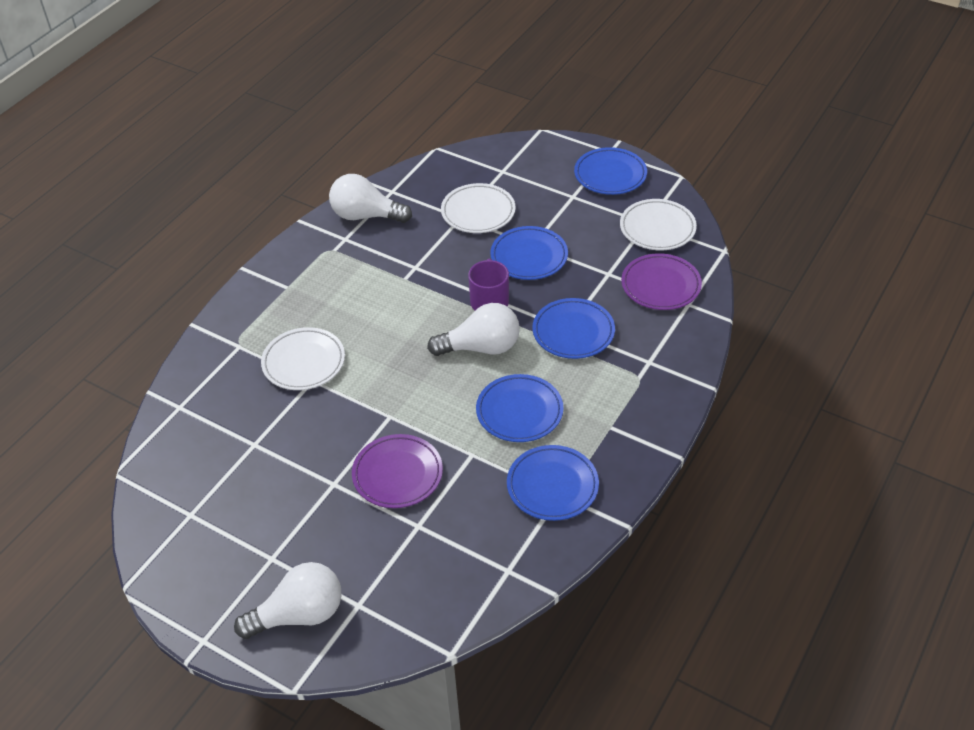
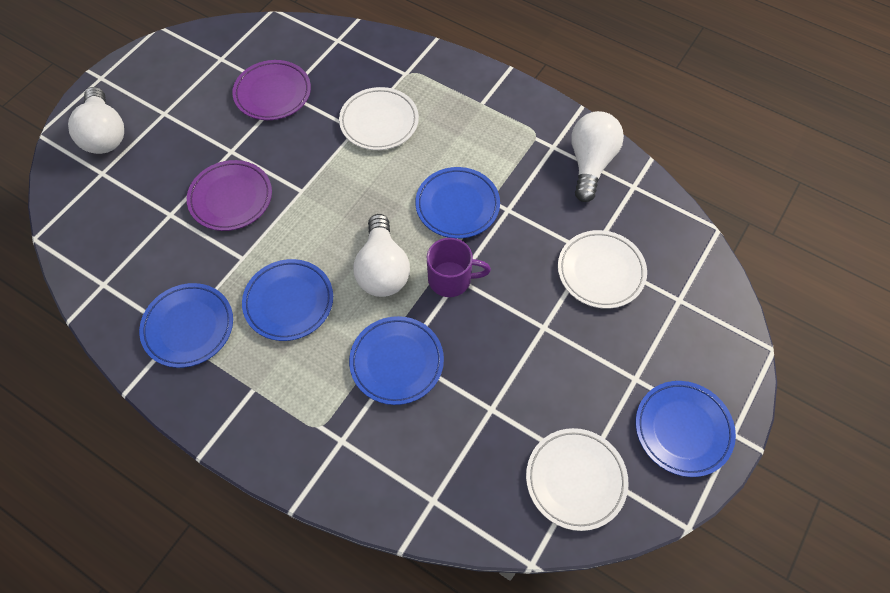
camera: 90 degrees right, 15 degrees up
blue plate [490,226,568,280] -> blue plate moved to [415,167,500,239]
purple plate [621,253,702,310] -> purple plate moved to [232,60,311,120]

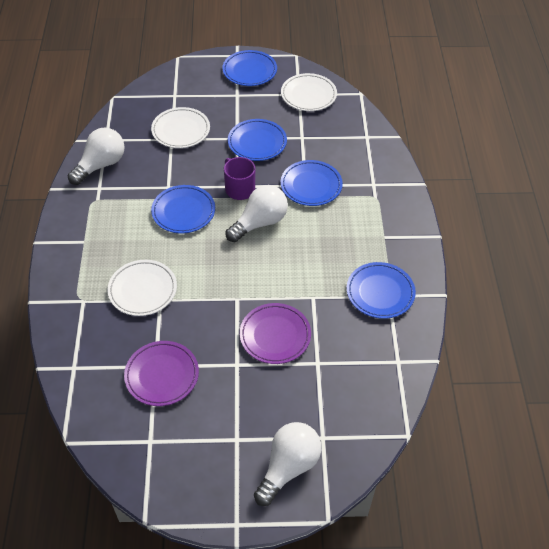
camera: 125 degrees left, 10 degrees down
blue plate [242,259,333,341] -> blue plate moved to [228,119,287,161]
white light bulb [571,111,624,202] -> white light bulb turned 150 degrees clockwise [68,127,125,185]

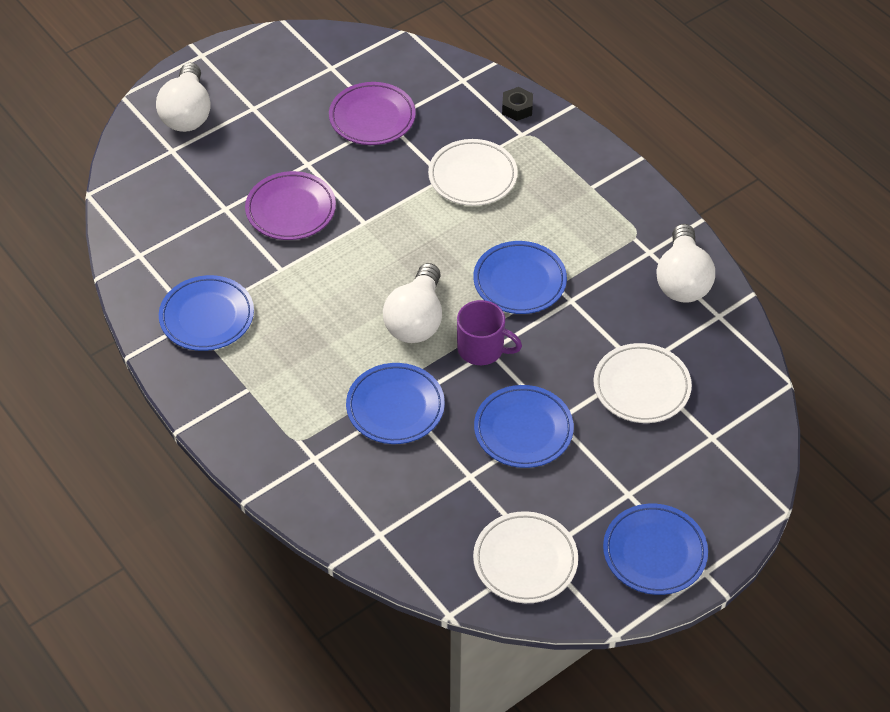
camera: 145 degrees right, 0 degrees up
none -> black nut [502,87,533,121]

